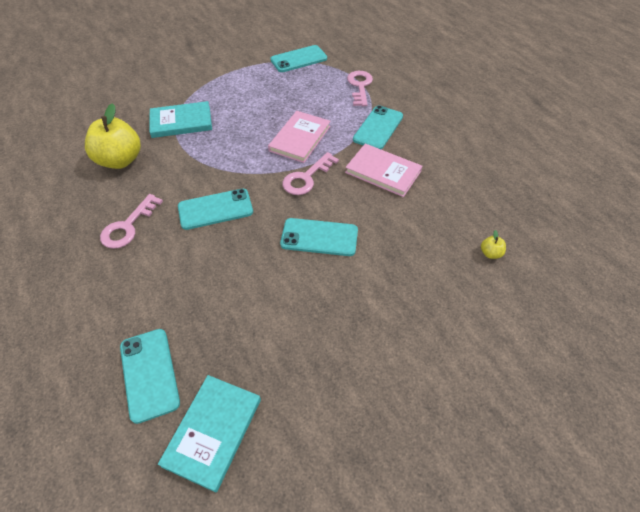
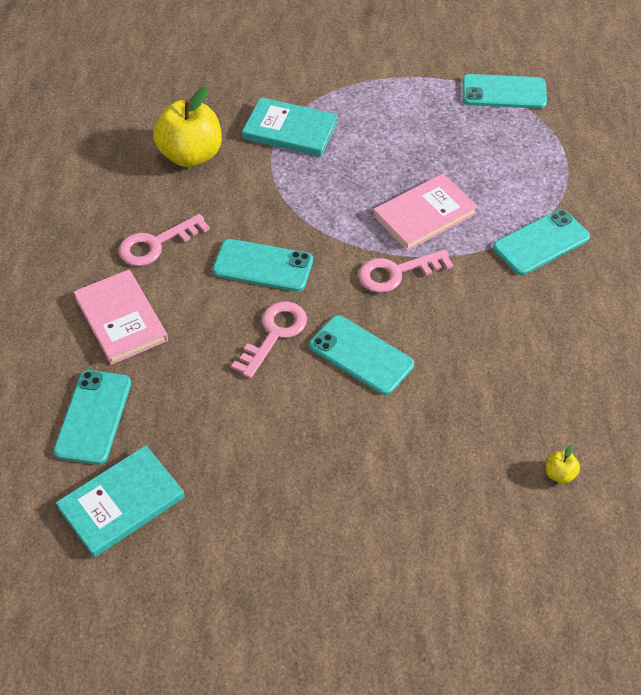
camera: 30 degrees right, 0 degrees up
pink book [345,144,422,197] -> pink book moved to [74,270,168,365]
pink key [347,71,373,106] -> pink key moved to [231,301,307,379]

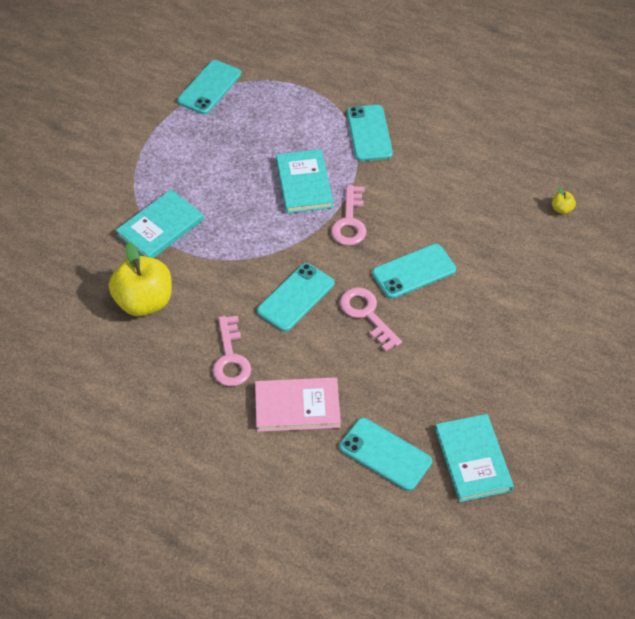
camera: 65 degrees left, 0 degrees up
pink book [373,173,478,251] -> turquoise book [276,149,333,213]

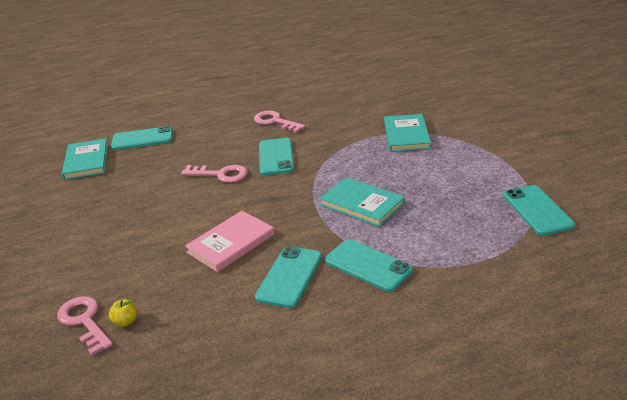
camera: 140 degrees right, 20 degrees down
yellow apple [109,242,172,316] -> none
pink book [255,377,341,432] -> pink book moved to [185,211,275,272]
pink key [331,185,366,246] -> pink key moved to [57,296,113,356]
turquoise phone [372,244,456,299] -> turquoise phone moved to [255,246,322,308]
turquoise book [435,414,514,502] -> turquoise book turned 45 degrees clockwise [62,138,108,180]

